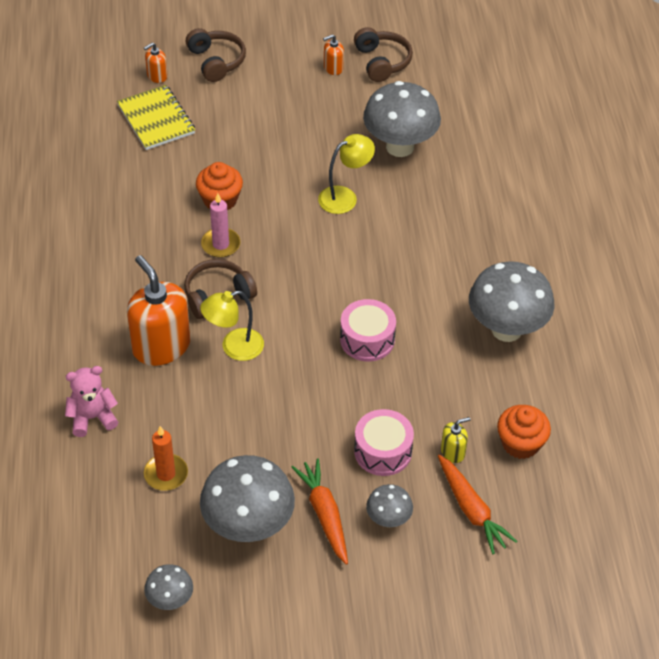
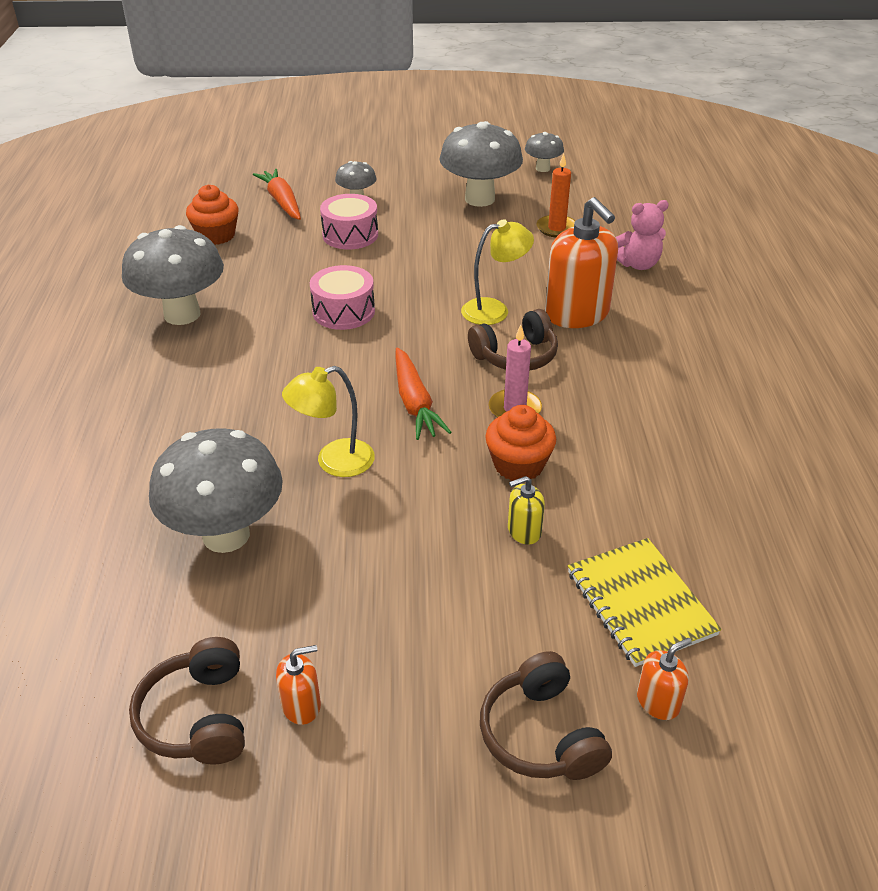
camera: 175 degrees left, 10 degrees down
orange carrot [292,458,348,565] -> orange carrot moved to [396,347,452,440]
yellow soap dispenser [441,417,471,463] -> yellow soap dispenser moved to [508,476,545,545]

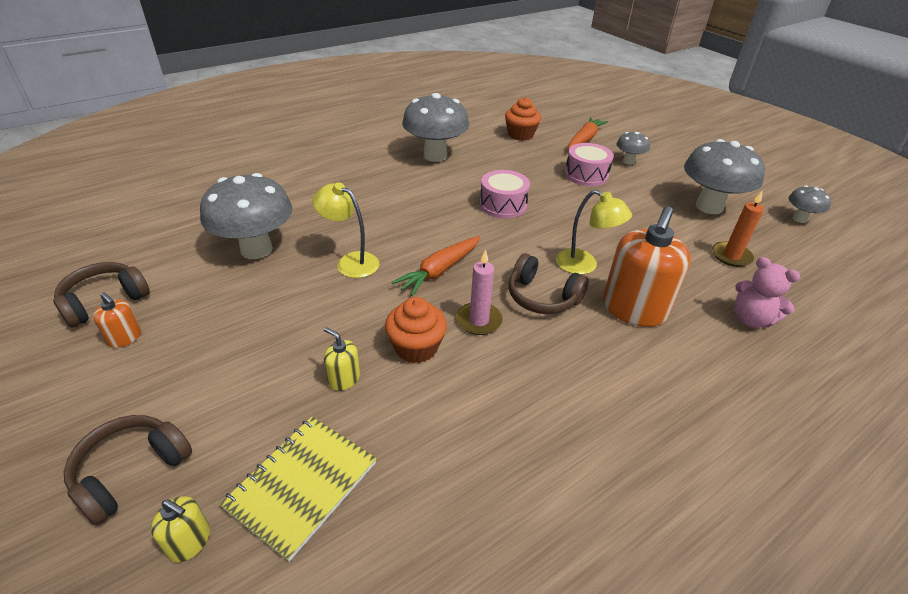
camera: 55 degrees right, 0 degrees up
orange soap dispenser [637,638,692,720] -> yellow soap dispenser [151,496,210,562]

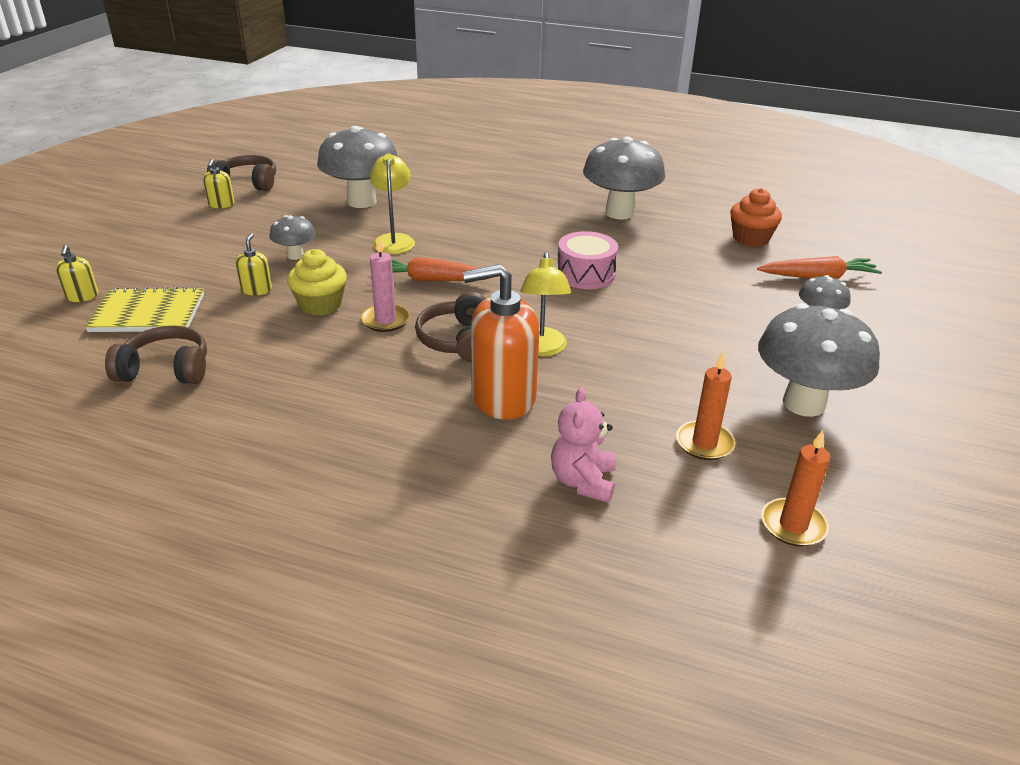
camera: 55 degrees right, 5 degrees down
brown headphones [64,415,192,525] -> brown headphones moved to [105,326,207,384]
orange soap dispenser [93,292,141,348] -> yellow soap dispenser [203,159,234,208]
orange cupcake [385,297,447,363] -> yellow cupcake [287,249,347,316]
pink drum [565,143,614,186] -> none
grey mushroom [788,185,831,223] -> grey mushroom moved to [270,215,316,260]
none -> orange candle [761,430,830,547]

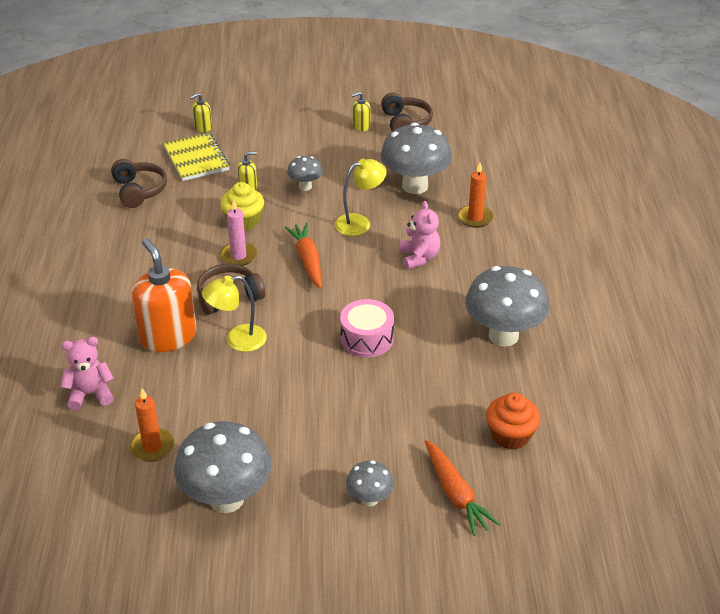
camera: 70 degrees right, 5 degrees up
orange candle [761,430,830,547] -> orange candle moved to [458,163,493,228]
none -> pink teddy bear [400,201,440,269]

